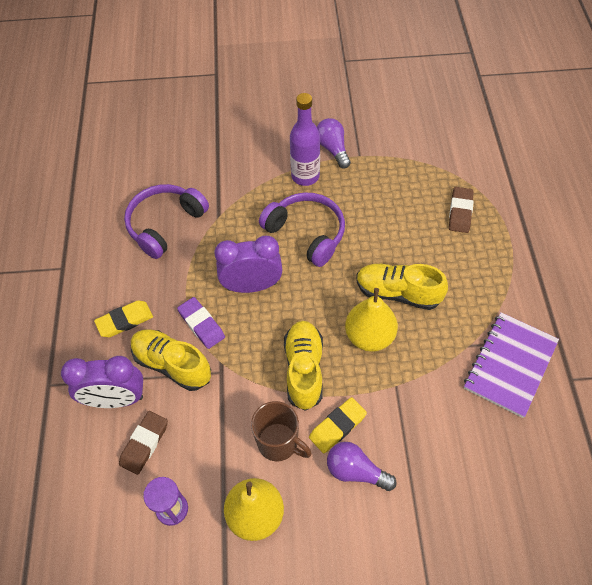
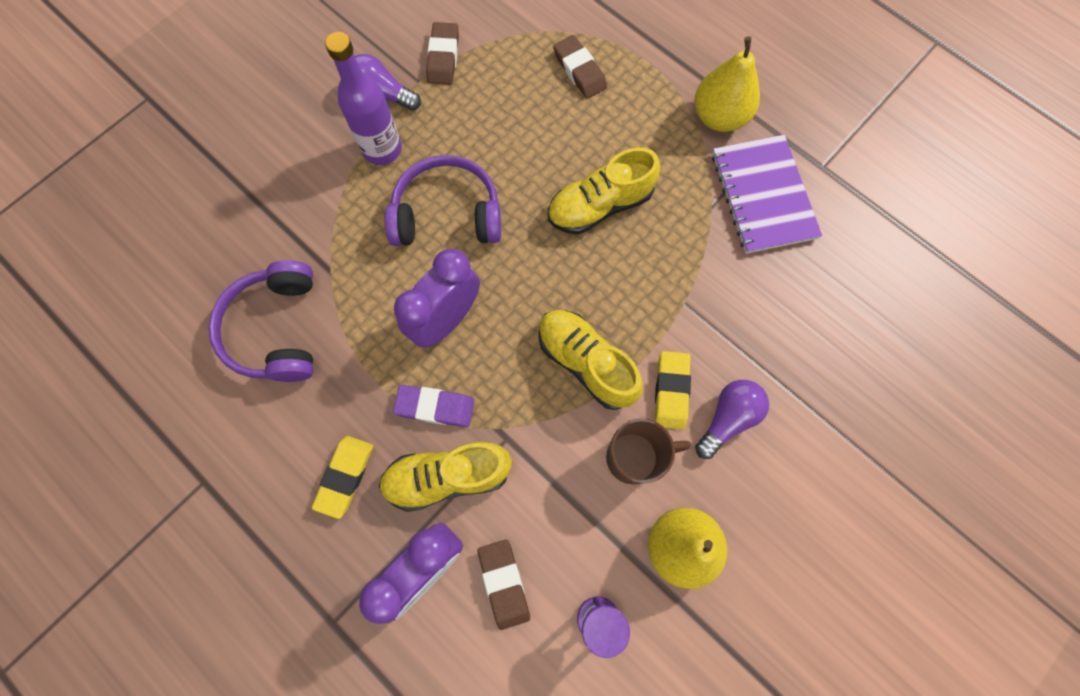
camera: 45 degrees left, 15 degrees up
purple light bulb [327,442,397,491] -> purple light bulb turned 150 degrees clockwise [695,380,769,459]
yellow pear [345,288,398,352] -> yellow pear moved to [694,36,760,132]
none -> brown eraser [426,22,459,85]

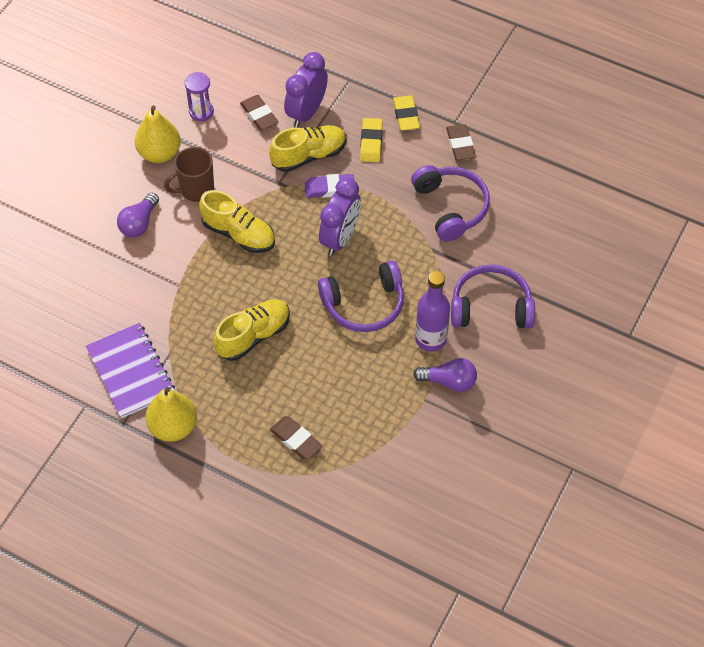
camera: 165 degrees right, 15 degrees down
brown eraser [426,22,459,85] -> brown eraser moved to [446,124,476,161]
yellow eraser [655,351,691,430] -> yellow eraser moved to [393,95,420,131]
none -> purple headphones [451,264,535,329]

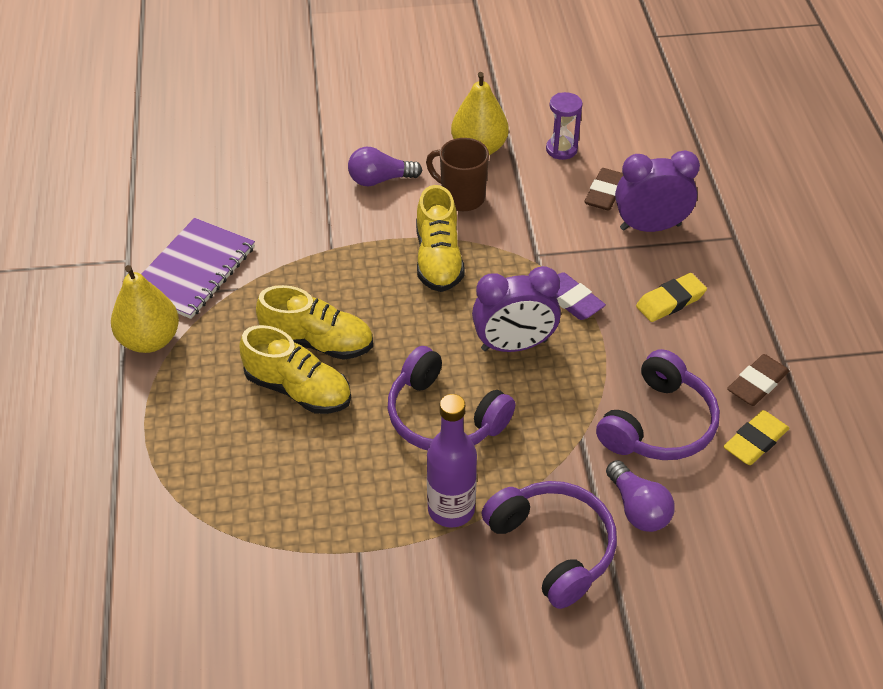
camera: 55 degrees right, 10 degrees down
yellow shoe [269,125,346,172] -> yellow shoe moved to [239,325,351,414]
brown eraser [270,416,322,460] -> none
yellow eraser [393,95,420,131] -> yellow eraser moved to [723,410,789,465]
purple light bulb [413,358,477,392] -> purple light bulb moved to [606,460,675,532]

